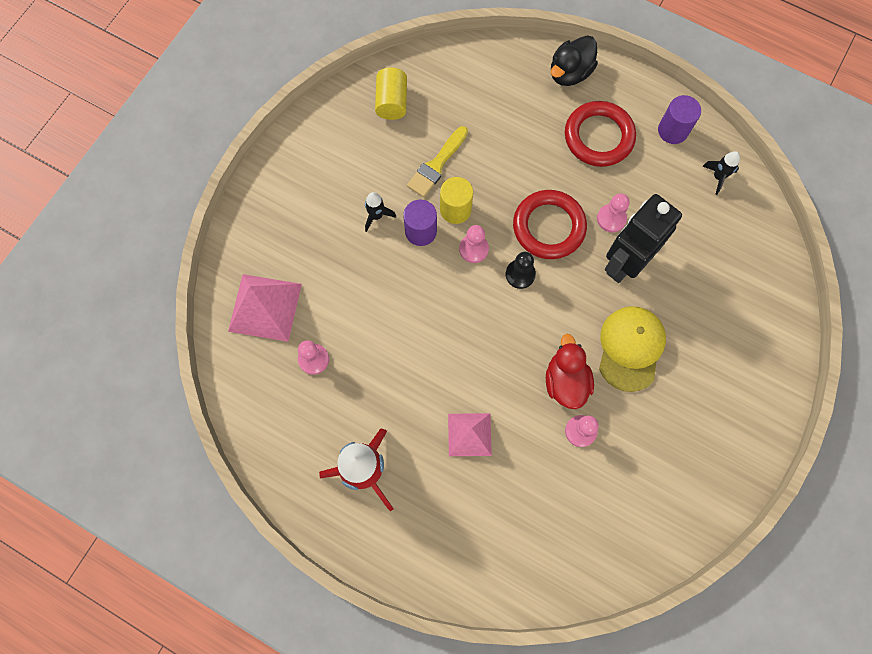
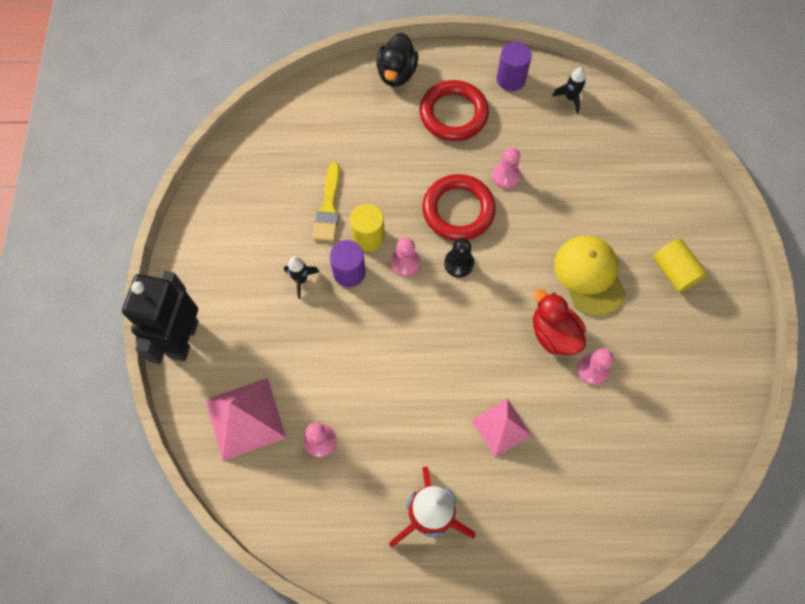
camera: 30 degrees left, 5 degrees down
yellow cylinder [375,68,407,120] -> yellow cylinder moved to [653,239,707,293]
black robot [605,194,682,283] -> black robot moved to [122,271,199,364]

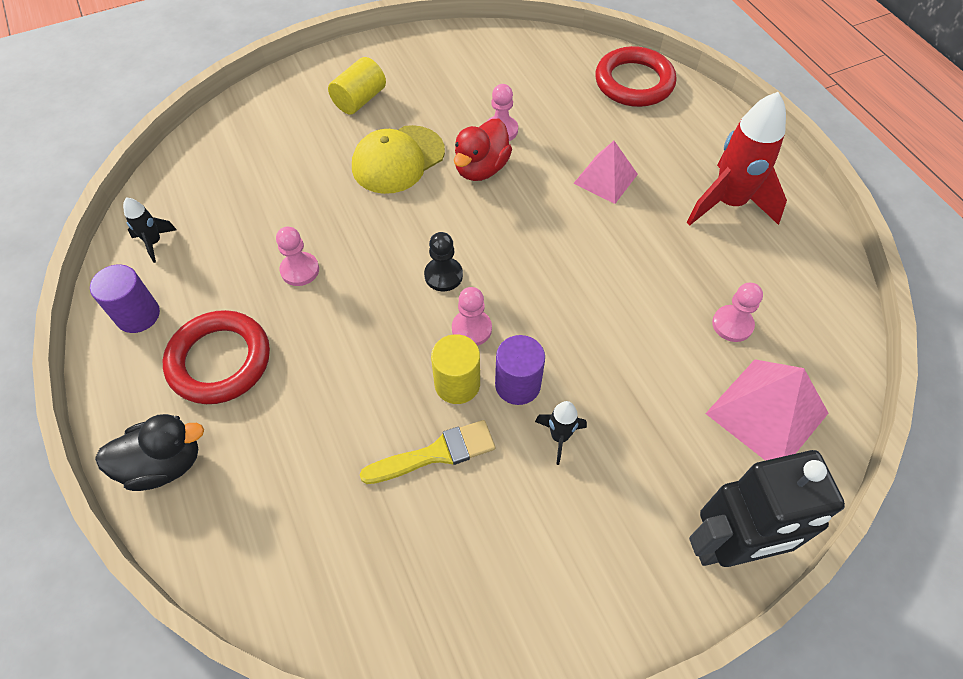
camera: 115 degrees left, 10 degrees down
red ring [422,174,496,241] -> red ring moved to [595,46,676,107]

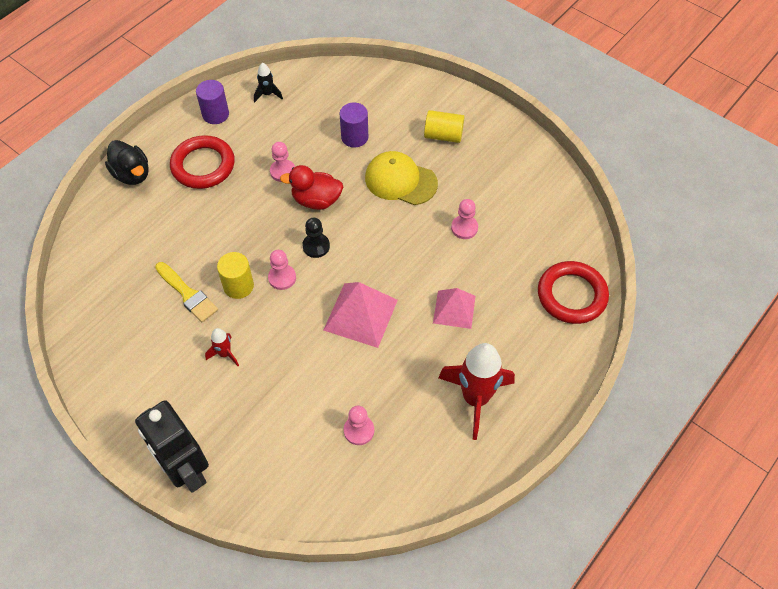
camera: 65 degrees right, 0 degrees up
red duck [454,119,512,181] -> red duck moved to [280,165,343,210]
purple cylinder [495,335,545,405] -> purple cylinder moved to [340,102,368,148]
black rocket [535,401,587,465] -> red rocket [205,328,239,366]
pink pyramid [705,359,828,461] -> pink pyramid moved to [324,282,398,348]

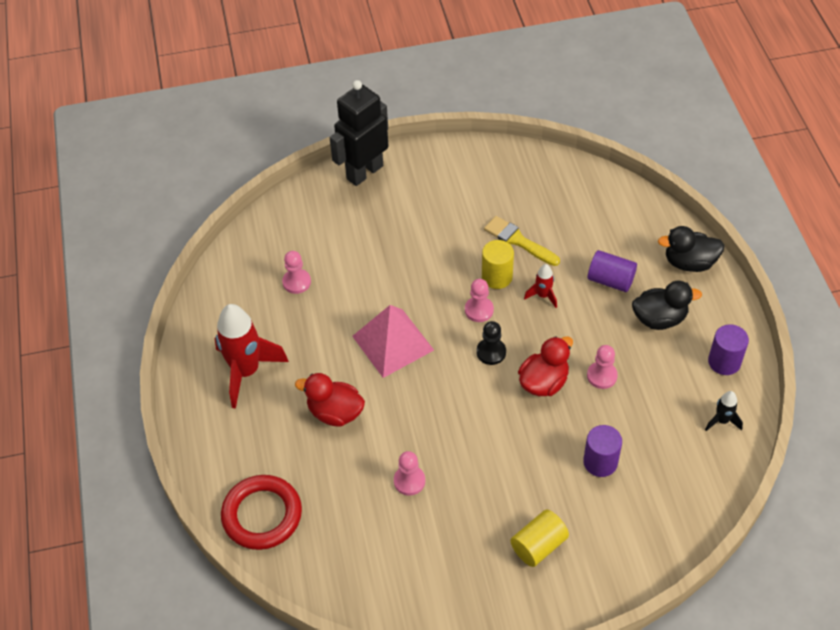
camera: 130 degrees right, 5 degrees down
black robot [135,400,209,493] -> black robot turned 45 degrees counterclockwise [330,80,388,186]
yellow brush [155,262,218,322] -> yellow brush turned 45 degrees clockwise [484,216,560,266]
red ring [170,135,235,189] -> black duck [632,281,702,330]
red rocket [205,328,239,366] -> red rocket moved to [524,264,557,308]
yellow cap [365,151,438,205] -> none
pink pyramid [433,288,476,329] -> red duck [295,373,365,427]
none -> purple cylinder [588,250,637,292]

